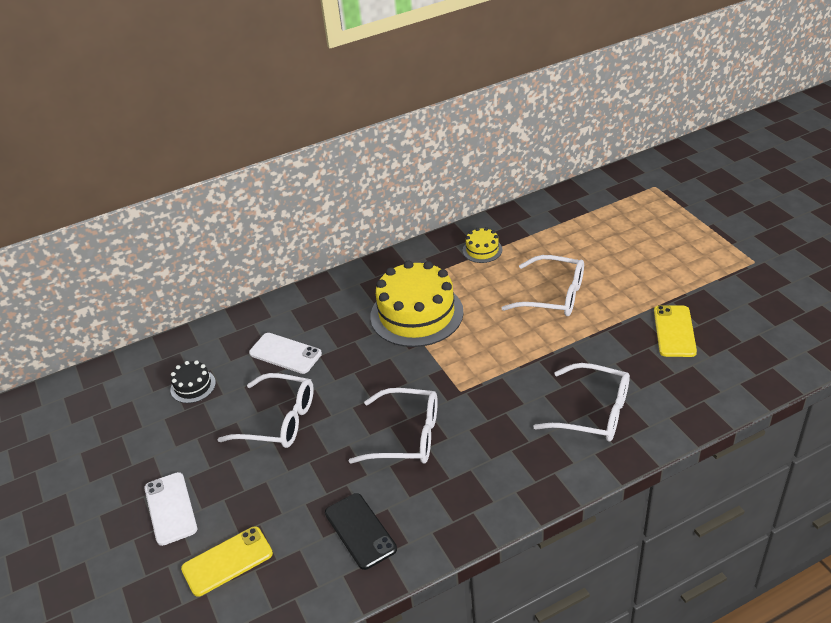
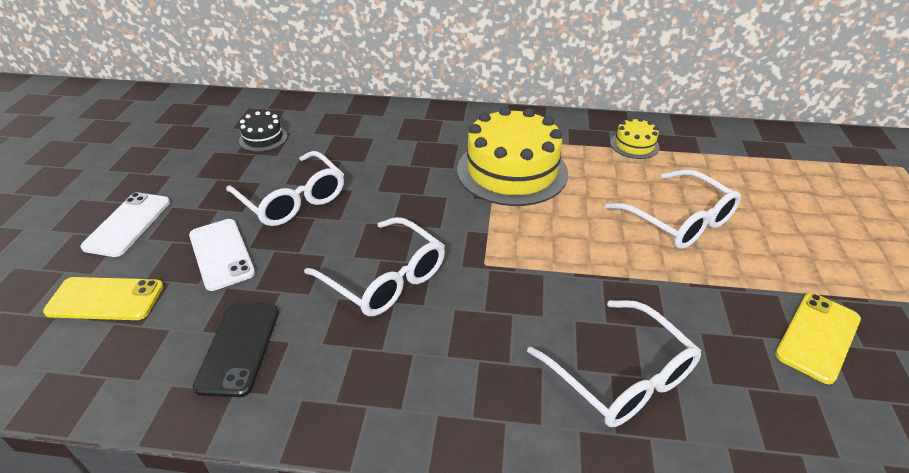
camera: 30 degrees right, 0 degrees up
white phone [249,333,322,374] -> white phone moved to [189,219,255,291]

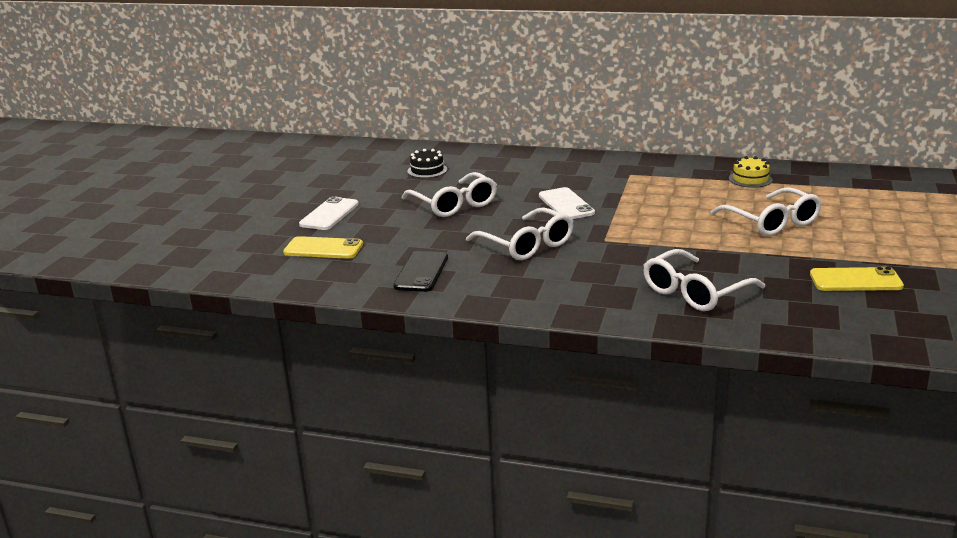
camera: 10 degrees right, 15 degrees down
white phone [189,219,255,291] -> white phone moved to [539,187,595,219]
yellow cake [457,107,568,206] -> none
white glasses [527,300,701,427] -> white glasses turned 75 degrees clockwise [643,249,765,311]
yellow phone [775,293,861,384] -> yellow phone turned 45 degrees clockwise [810,267,904,291]

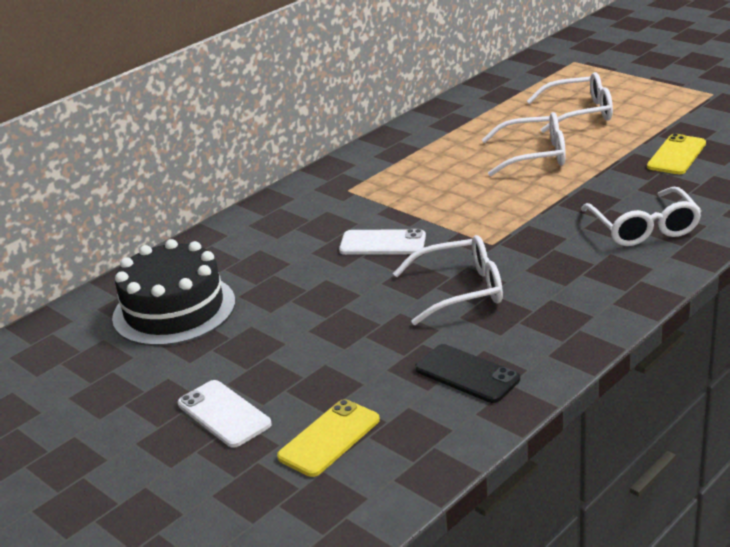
camera: 60 degrees left, 5 degrees up
white glasses [402,172,497,217] -> white glasses moved to [527,72,613,133]
black cake [407,149,447,178] -> black cake [112,239,235,346], size x2.18
yellow cake [729,156,773,188] -> none

